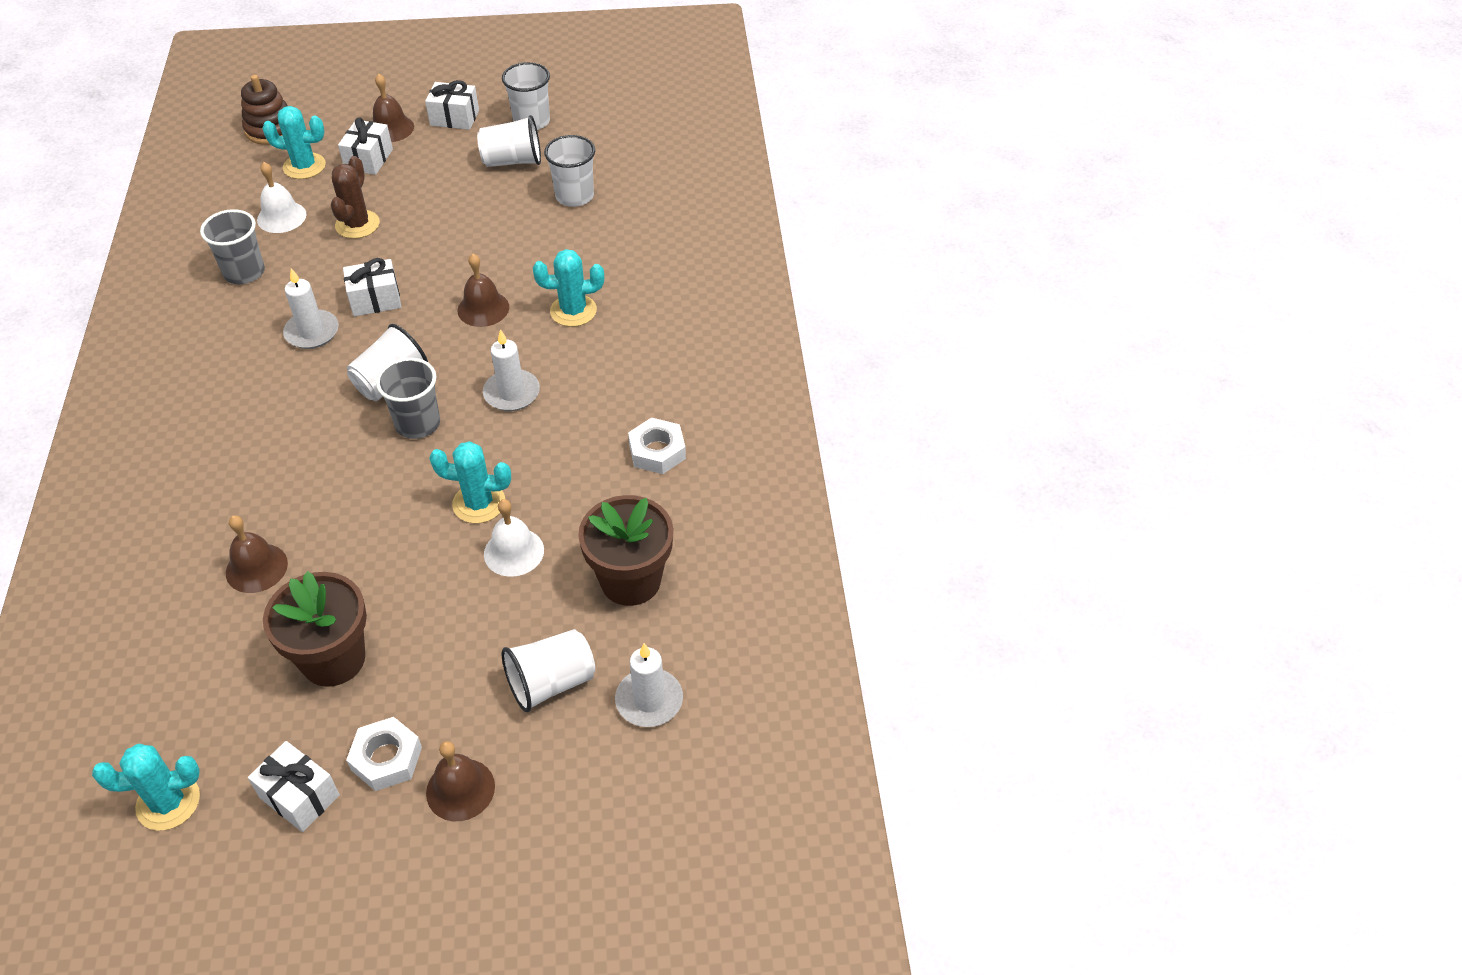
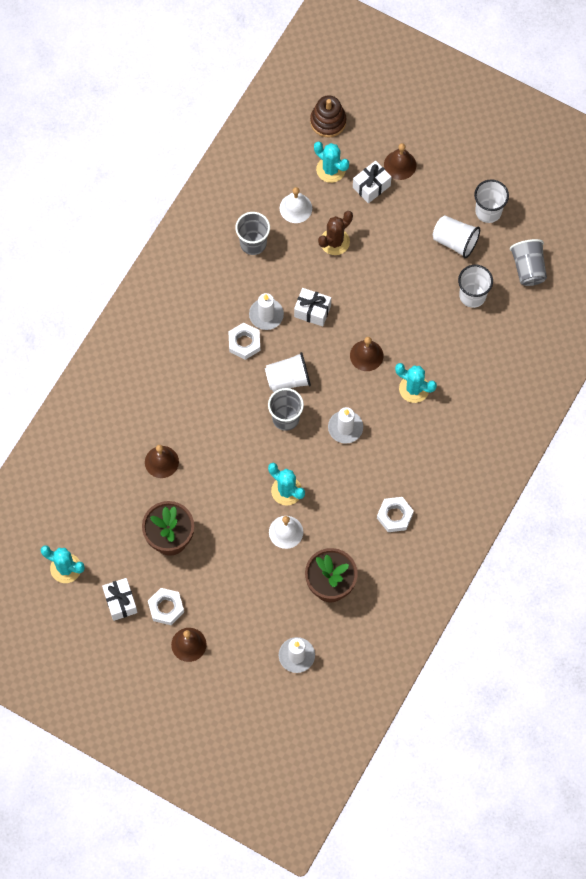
camera: 35 degrees right, 20 degrees up
white gift [425,80,479,130] -> none
white cup [501,629,595,712] -> none
none -> white nut [228,323,260,360]
none -> grey cup [510,239,547,286]

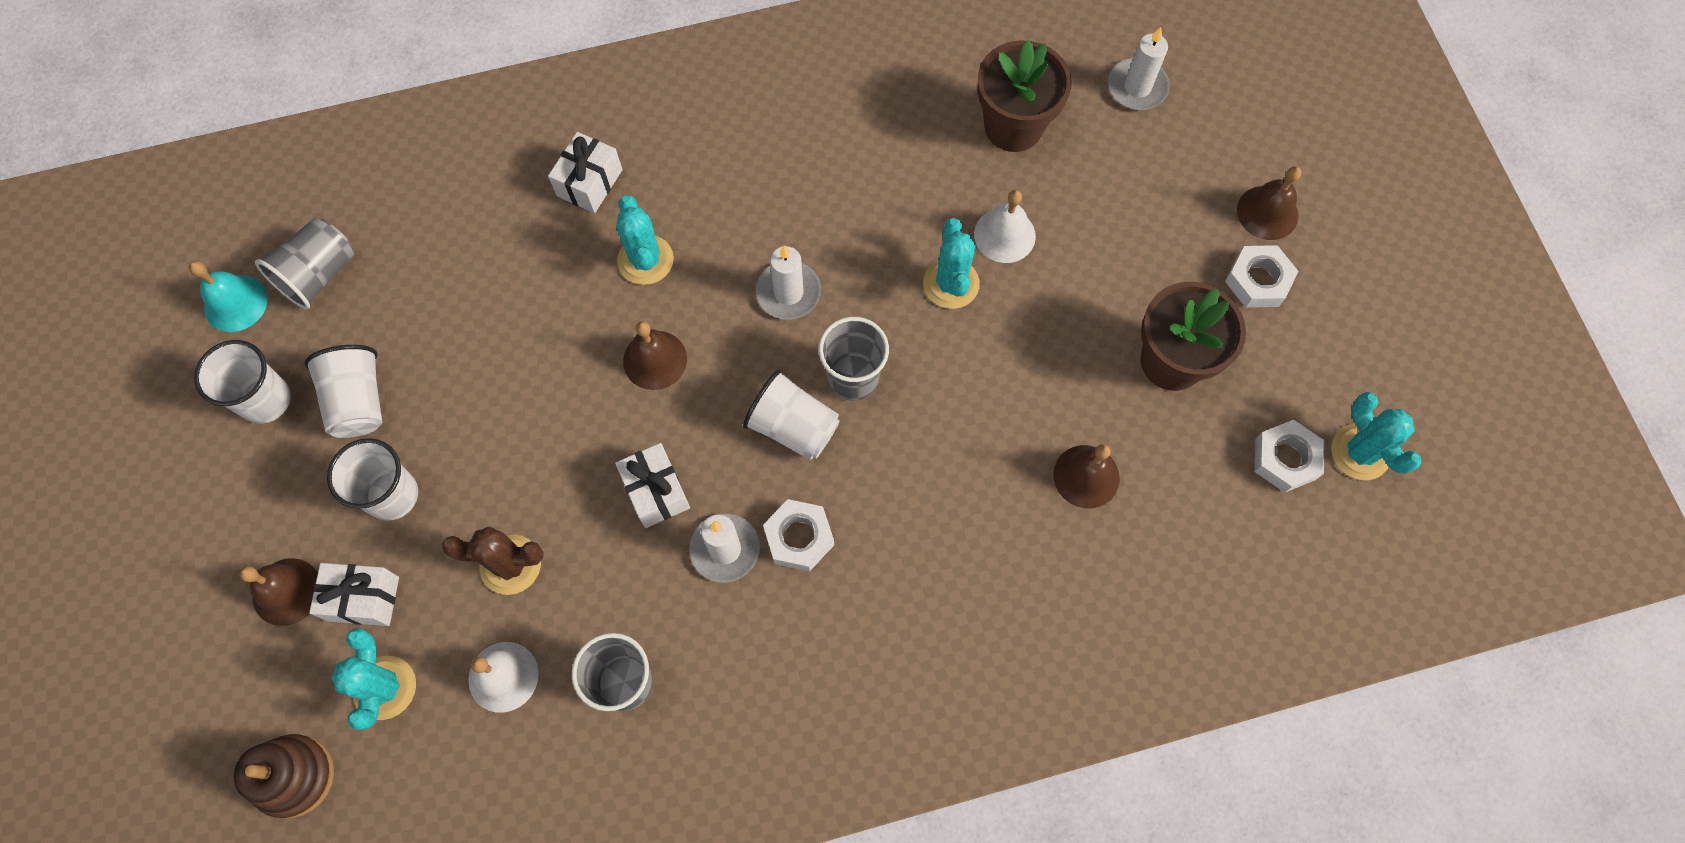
camera: 135 degrees left, 0 degrees up
white gift [102,578,138,621] -> white gift moved to [548,132,623,213]
white nut [377,497,414,532] -> white nut moved to [1254,420,1324,493]
white cup [458,265,493,308] -> white cup moved to [327,438,418,521]
none -> turquoise bell [189,261,268,332]

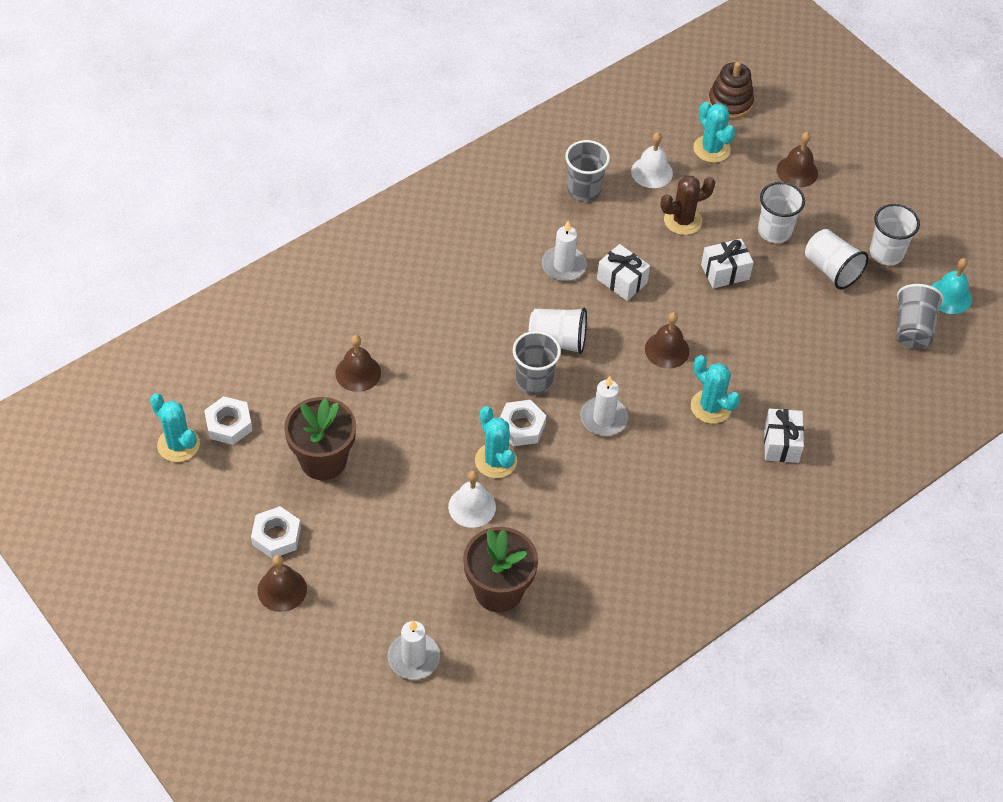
camera: 155 degrees right, 15 degrees down
white gift [309,563,399,626] -> white gift moved to [701,239,754,289]
white nut [763,499,834,571] -> white nut moved to [500,400,547,446]

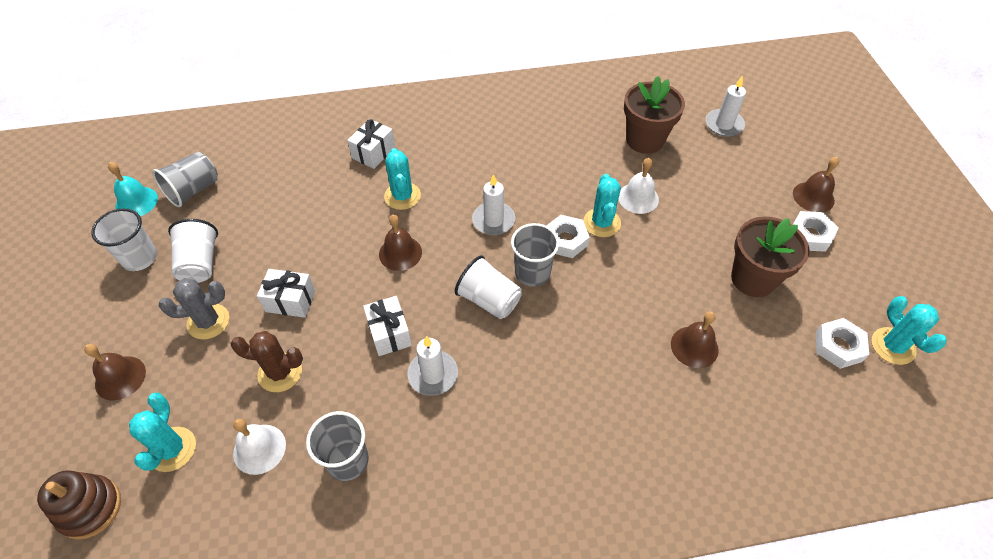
camera: 150 degrees left, 0 degrees up
white cup [758,182,805,243] -> grey cactus [159,279,229,340]

